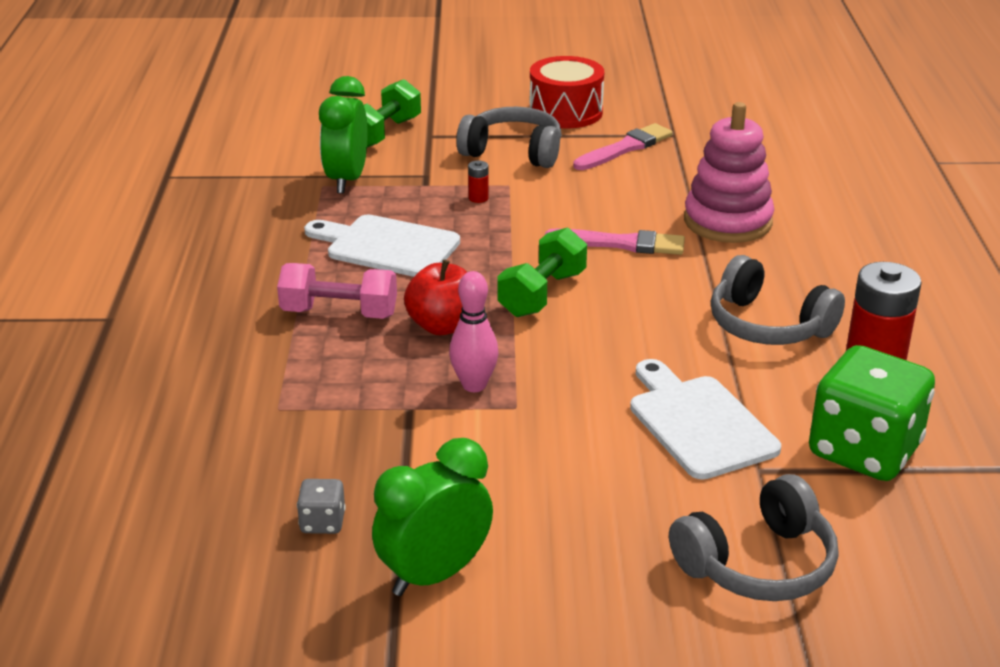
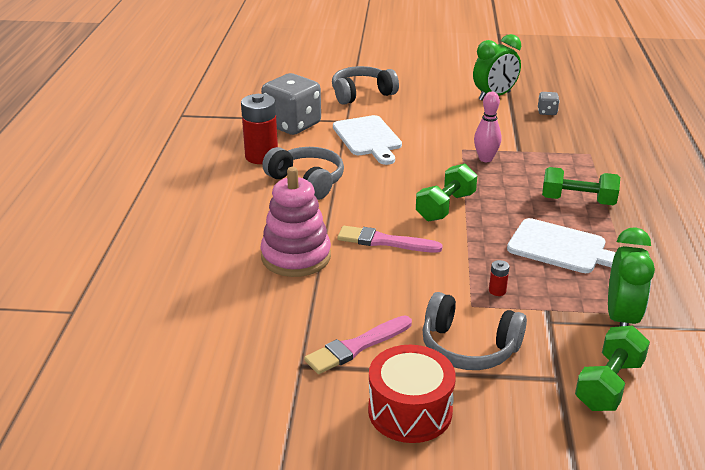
camera: 175 degrees left, 0 degrees up
pink dumbbell [277,263,397,319] -> green dumbbell [542,167,620,205]
red apple [404,259,467,335] -> none
green dice [809,345,935,481] -> grey dice [261,73,321,135]

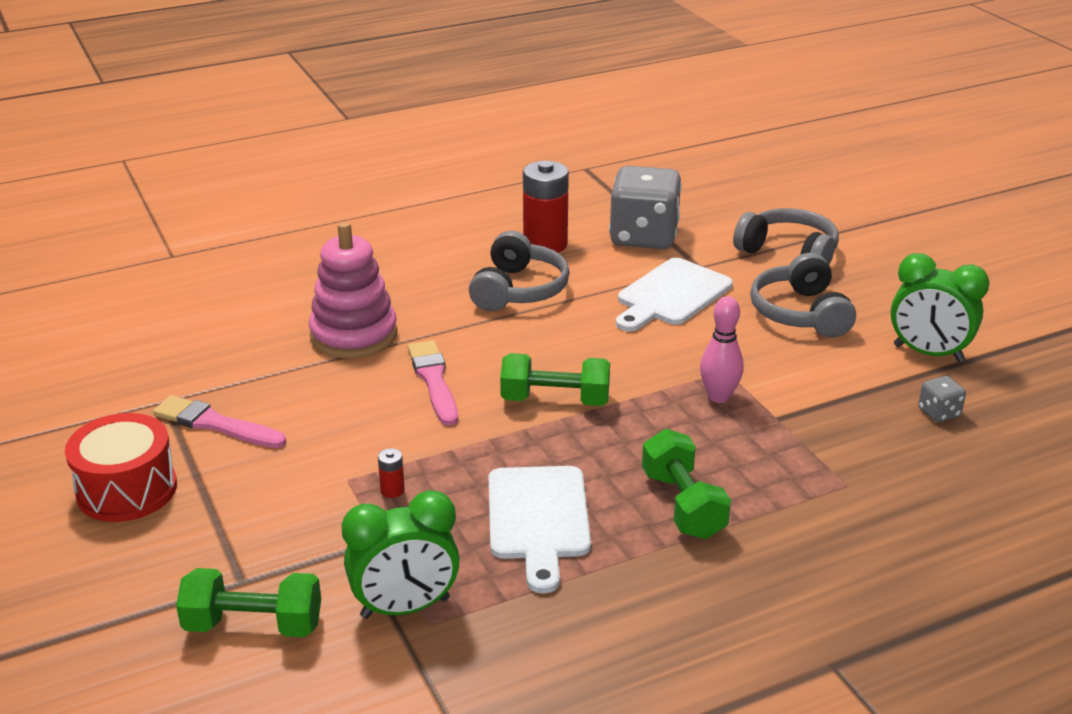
camera: 60 degrees right, 0 degrees up
grey headphones [422,292,527,370] -> grey headphones moved to [750,253,856,338]

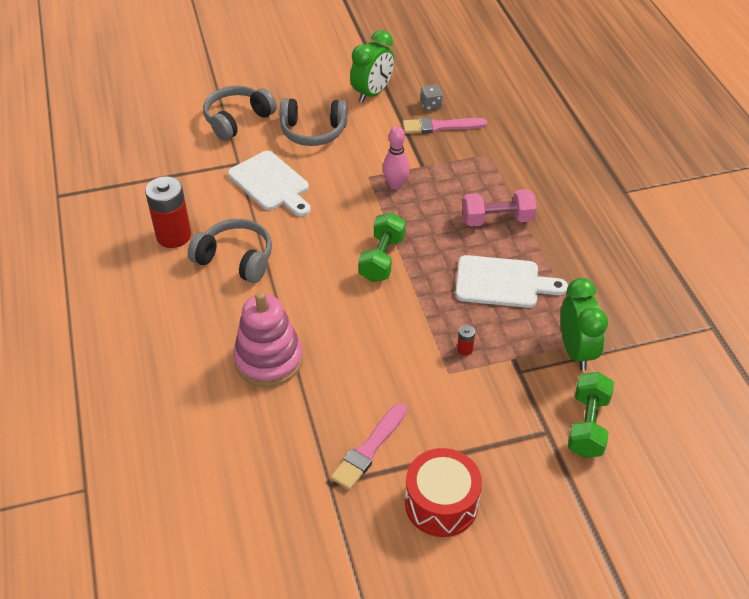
camera: 80 degrees left, 15 degrees up
pink brush [408,340,458,426] -> pink brush moved to [403,117,487,134]
grey dice [609,166,682,249] -> none
green dumbbell [642,429,731,539] -> pink dumbbell [462,189,536,227]

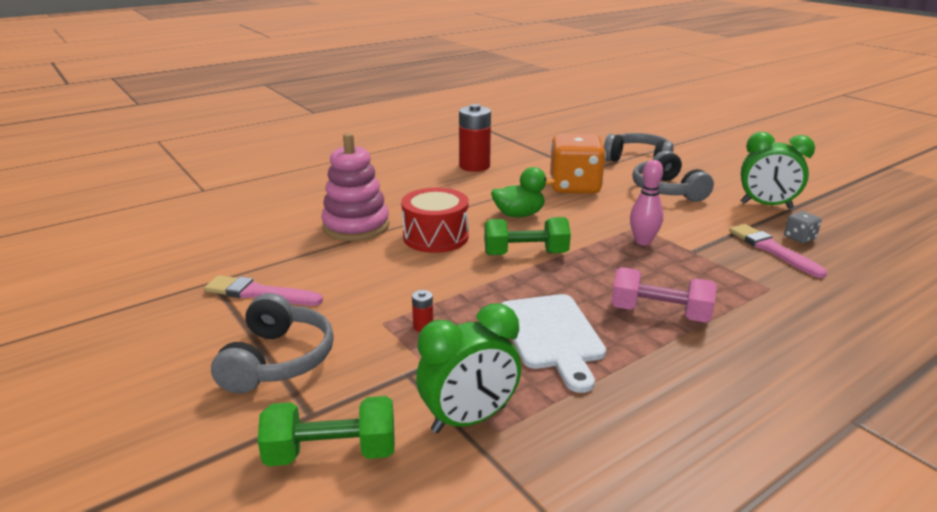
camera: 70 degrees right, 20 degrees down
grey headphones [188,219,272,283] -> grey headphones moved to [211,293,334,394]
white cutting board [228,151,311,217] -> orange dice [550,134,606,194]
red drum [405,448,482,537] -> red drum moved to [401,188,469,253]
pink dumbbell [462,189,536,227] -> pink dumbbell turned 45 degrees counterclockwise [611,267,717,323]
none -> green duck [491,167,555,217]

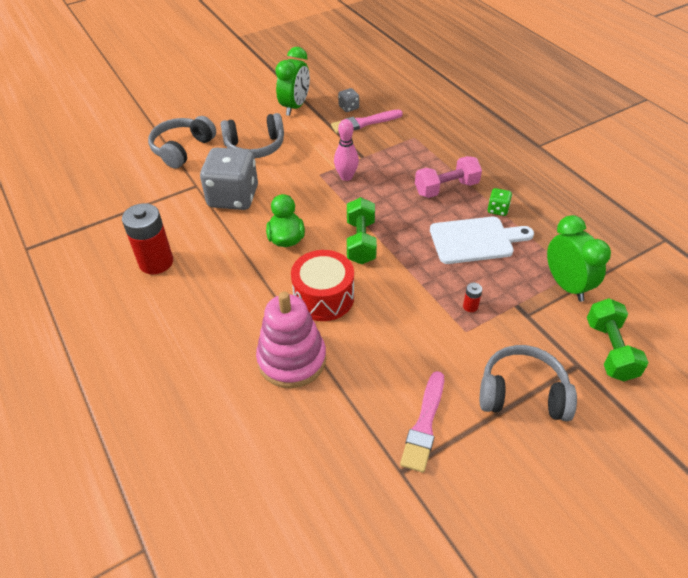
camera: 85 degrees left, 20 degrees up
orange dice [550,134,606,194] -> grey dice [200,148,258,210]
pink dumbbell [611,267,717,323] -> pink dumbbell turned 45 degrees clockwise [415,156,482,198]
none -> green dice [488,188,512,216]

